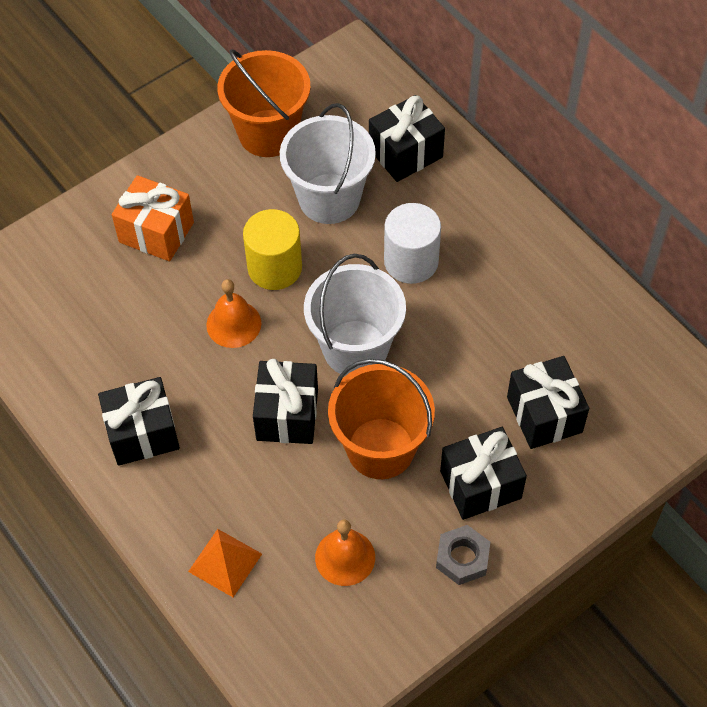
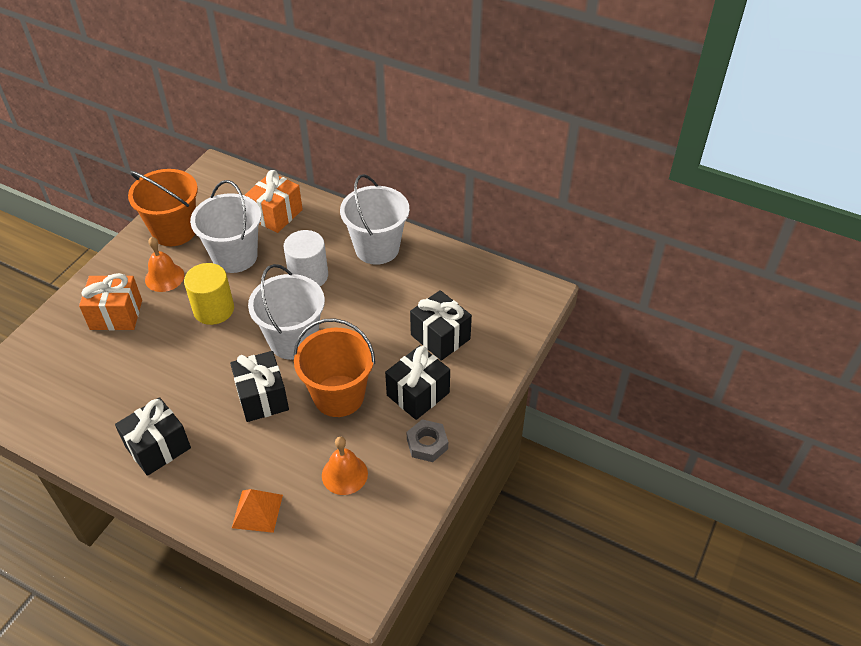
camera: 25 degrees left, 10 degrees down
orange bell [206,279,261,348] -> orange bell moved to [145,237,184,292]
black gift [369,95,445,182] -> orange gift [245,170,303,233]
none -> white bucket [340,174,409,265]

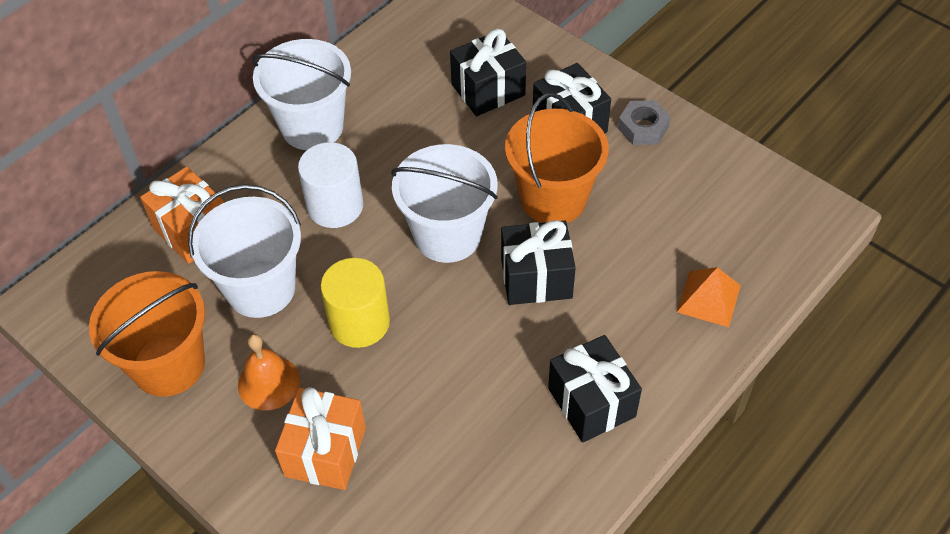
camera: 75 degrees left, 5 degrees up
orange bell [322,437,368,495] -> none

